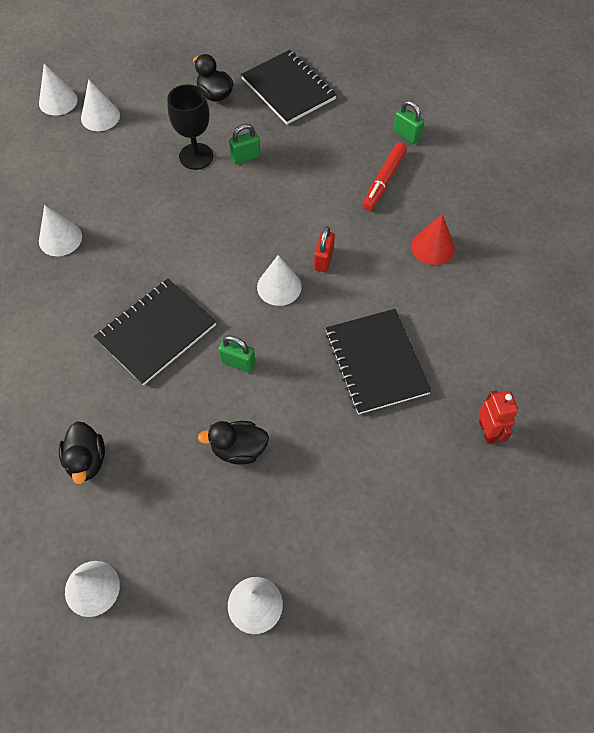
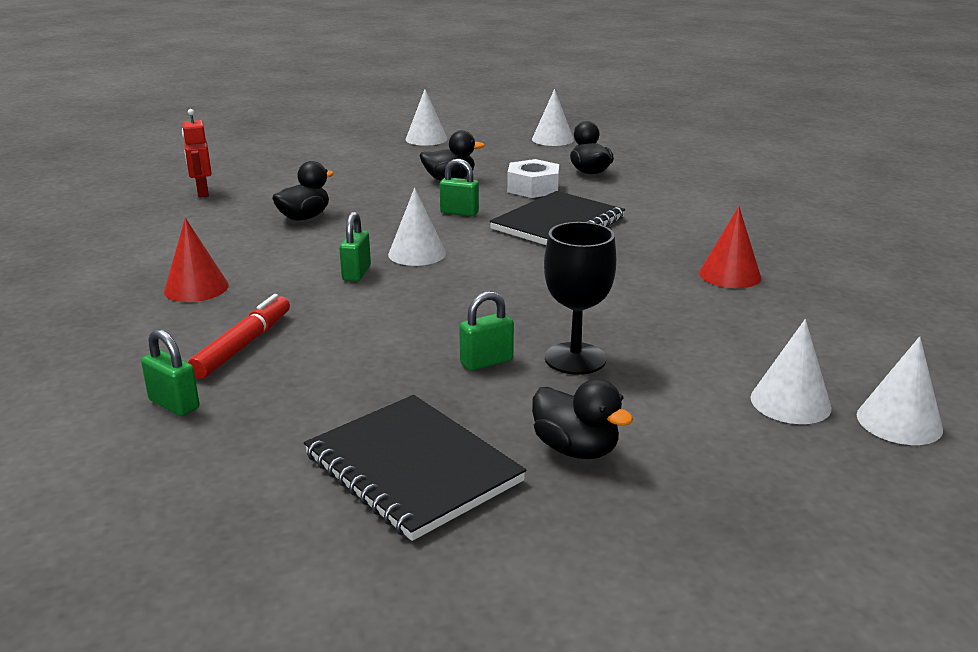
camera: 175 degrees right, 35 degrees down
white cone [39,205,82,256] -> red cone [699,207,761,288]
red padlock [314,226,335,272] -> green padlock [339,211,371,282]
black notebook [326,309,432,414] -> black duck [272,161,333,220]
none -> white nut [507,159,559,198]

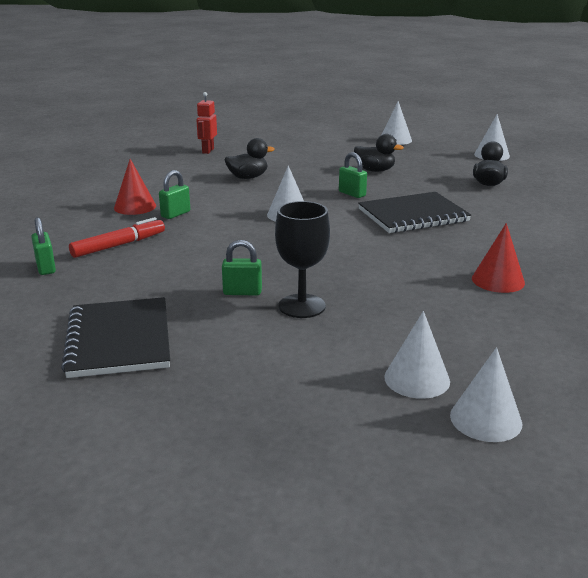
camera: 30 degrees right, 0 degrees up
green padlock [339,211,371,282] -> green padlock moved to [159,170,190,219]
white nut [507,159,559,198] -> none
black duck [532,379,633,459] -> none

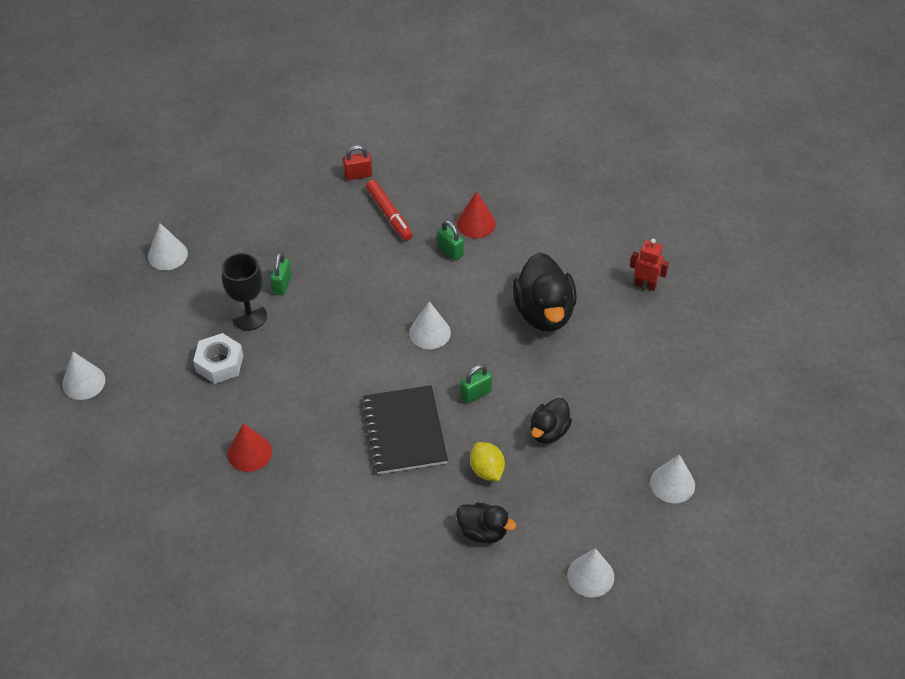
camera: 100 degrees right, 25 degrees up
green padlock [31,217,56,275] -> red padlock [343,145,372,180]
black notebook [61,297,170,378] -> none
black duck [224,138,275,179] -> black duck [512,252,577,332], size x1.74
white cone [384,311,450,399] -> white cone moved to [148,223,188,270]
none -> white nut [193,333,243,384]
none -> yellow lemon [470,442,505,481]

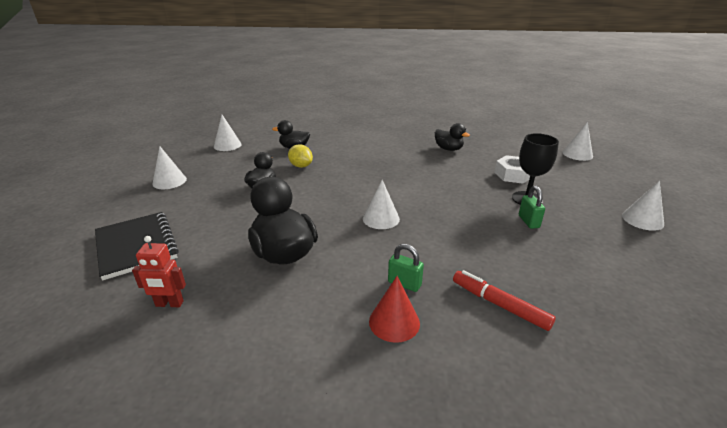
camera: 160 degrees right, 20 degrees down
red cone [228,423,272,472] -> black duck [435,123,470,151]
red padlock [343,145,372,180] -> none
black notebook [362,385,448,474] -> black notebook moved to [95,212,179,280]
green padlock [460,365,492,404] -> none

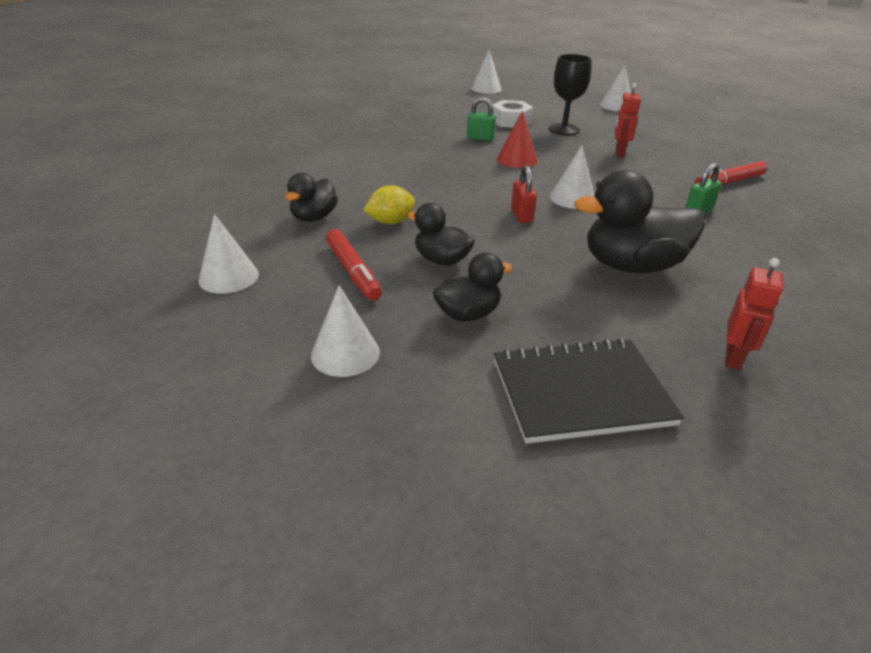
camera: 70 degrees left, 5 degrees up
red cone [369,276,420,343] -> red cone moved to [497,111,537,168]
black duck [435,123,470,151] -> black duck moved to [433,252,512,322]
green padlock [519,186,545,229] -> green padlock moved to [467,97,496,141]
none -> red marker [326,229,382,301]
none -> red padlock [511,165,537,223]
none -> red robot [615,83,641,157]

